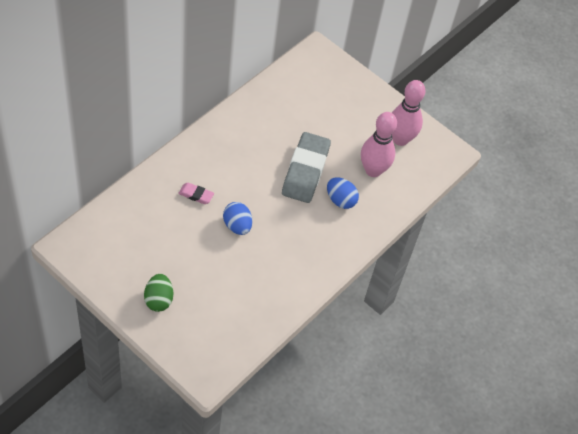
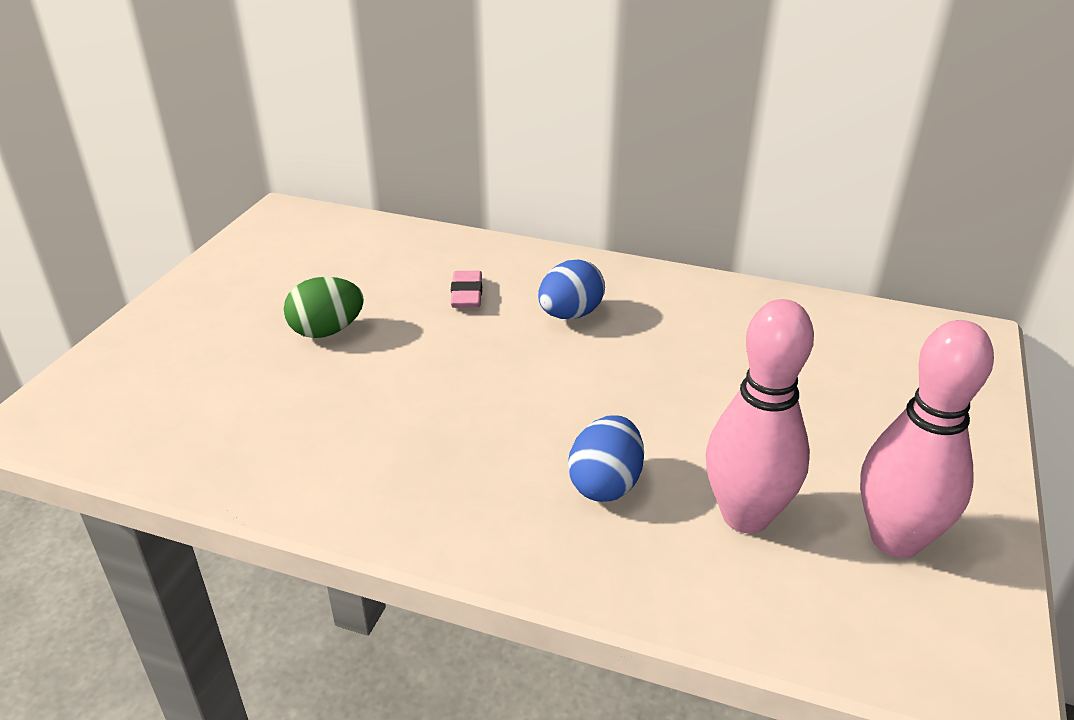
camera: 75 degrees right, 20 degrees down
green egg [144,274,173,312] -> green egg moved to [284,277,364,338]
blue egg [223,202,252,235] -> blue egg moved to [538,259,605,319]
grey eraser [282,132,331,203] -> none

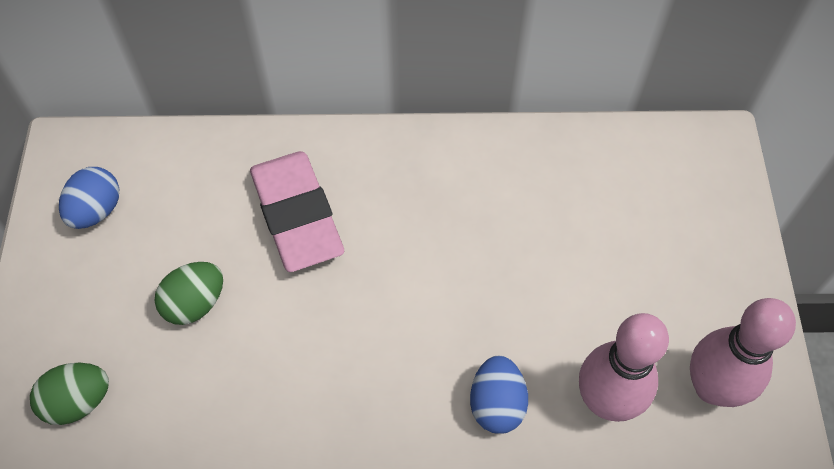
camera: 20 degrees left, 25 degrees up
pink eraser [450,271,482,308] -> pink eraser [250,151,344,272], size x2.23
blue egg [538,259,605,319] -> blue egg moved to [59,167,119,229]
none -> green egg [30,363,109,425]

